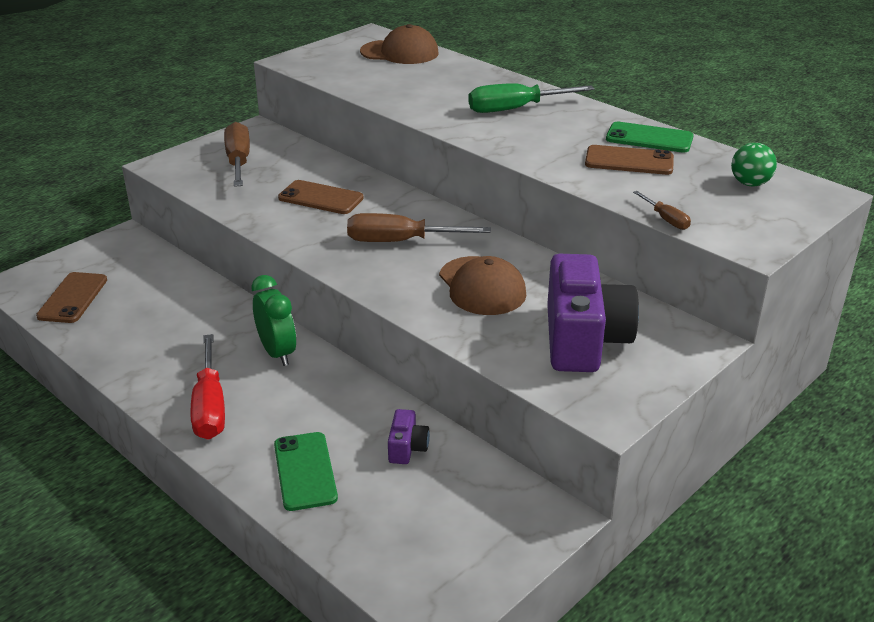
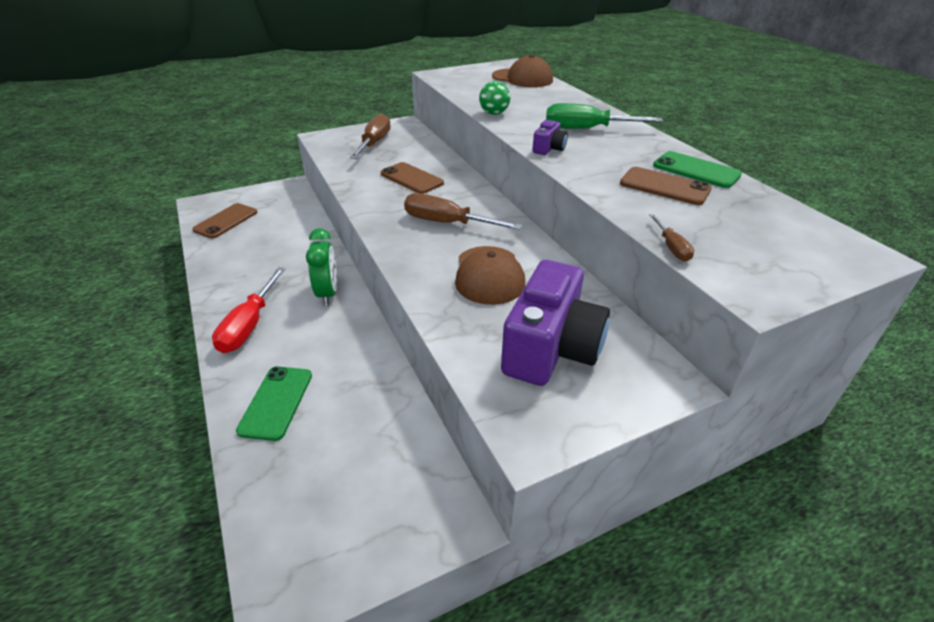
camera: 20 degrees right, 5 degrees up
purple camera [388,409,430,464] -> purple camera moved to [532,120,568,155]
green ball [731,143,777,186] -> green ball moved to [479,81,510,115]

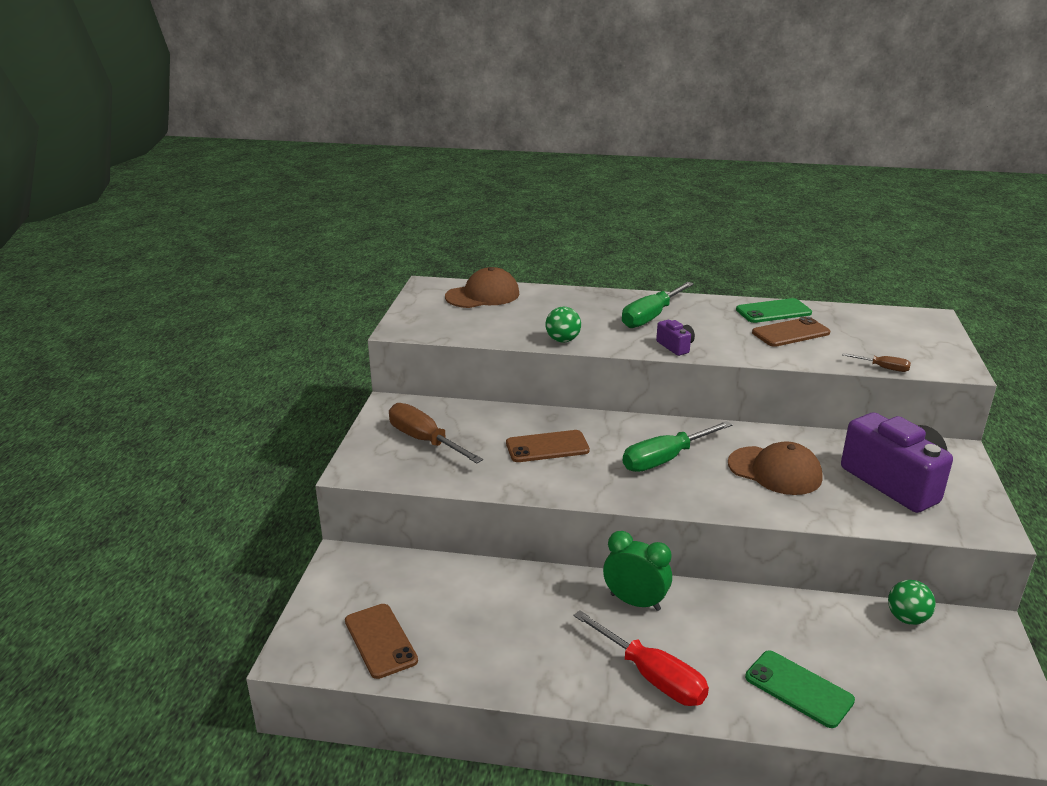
camera: 55 degrees left, 10 degrees down
brown screwdriver [404,193,522,230] -> green screwdriver [623,421,732,472]
none -> green ball [888,580,936,625]

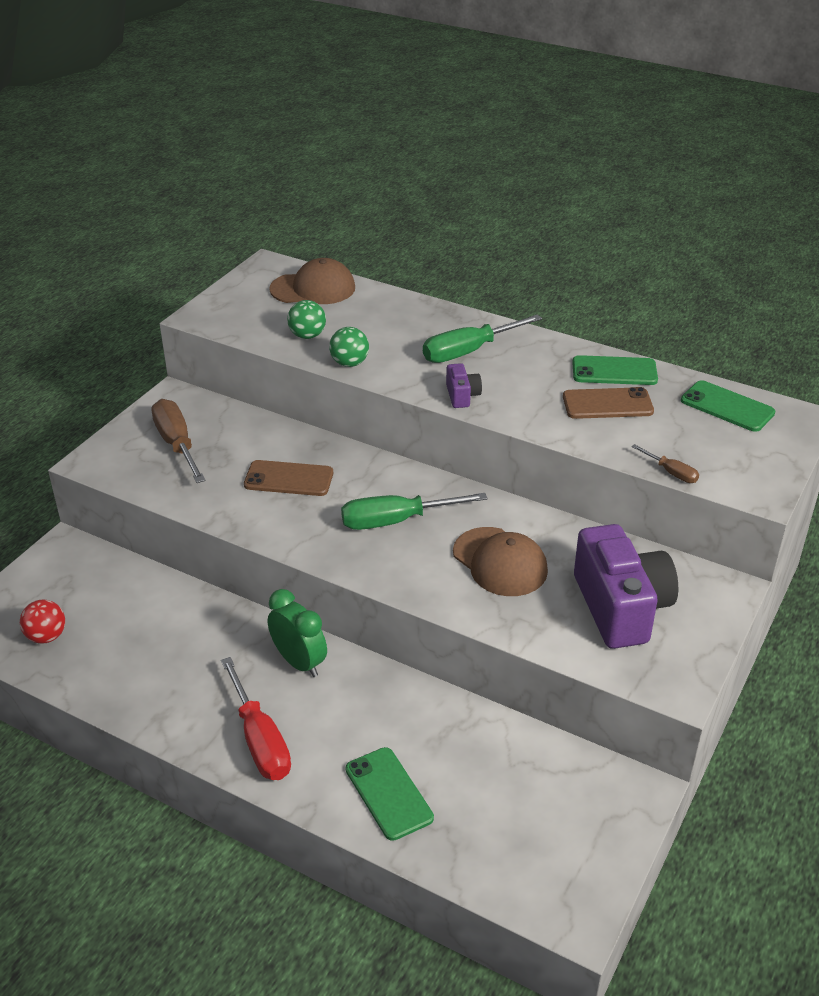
camera: 20 degrees right, 10 degrees up
brown phone [345,604,418,679] -> red ball [20,600,65,644]
green ball [888,580,936,625] -> green ball moved to [287,300,326,339]
none -> green phone [681,380,775,432]

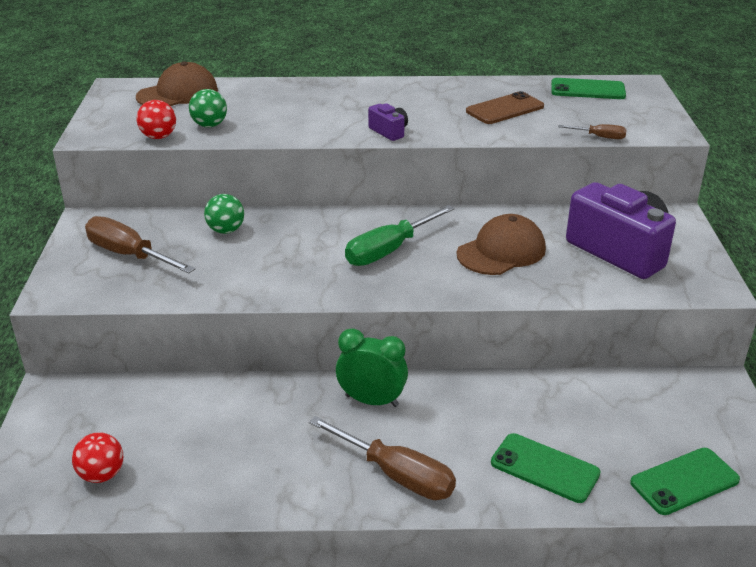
camera: 30 degrees left, 5 degrees down
red screwdriver [221,657,291,780] -> brown screwdriver [309,416,456,500]
brown phone [244,460,333,496] -> none
green ball [329,327,369,367] -> green ball moved to [204,194,244,234]
green screwdriver [423,314,542,363] -> none
brown cap [453,527,548,596] -> brown cap turned 60 degrees counterclockwise [457,214,546,275]
green phone [572,355,658,385] -> green phone moved to [630,448,740,515]
none -> red ball [136,100,176,139]

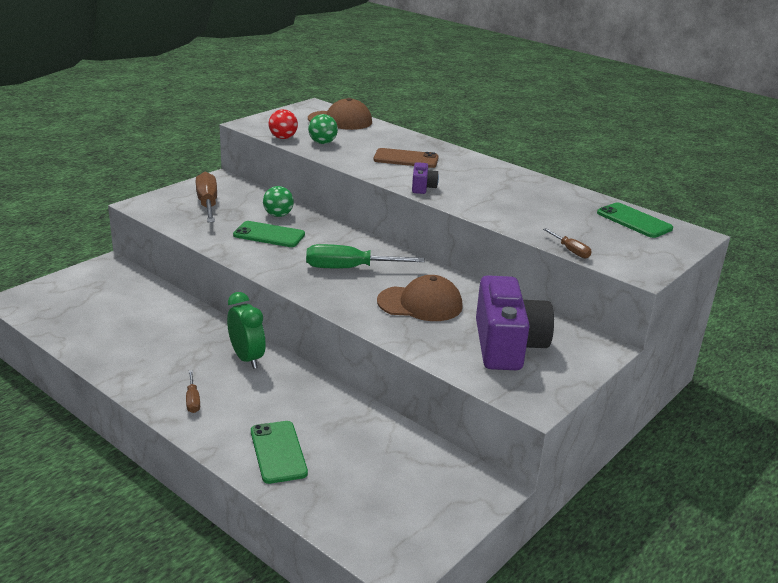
camera: 40 degrees right, 5 degrees down
red ball [72,432,123,483] -> none
brown screwdriver [309,416,456,500] -> brown screwdriver [186,370,200,413], size x0.50
brown phone [466,91,544,124] -> brown phone moved to [373,148,439,168]
green phone [630,448,740,515] -> green phone moved to [233,221,305,247]

